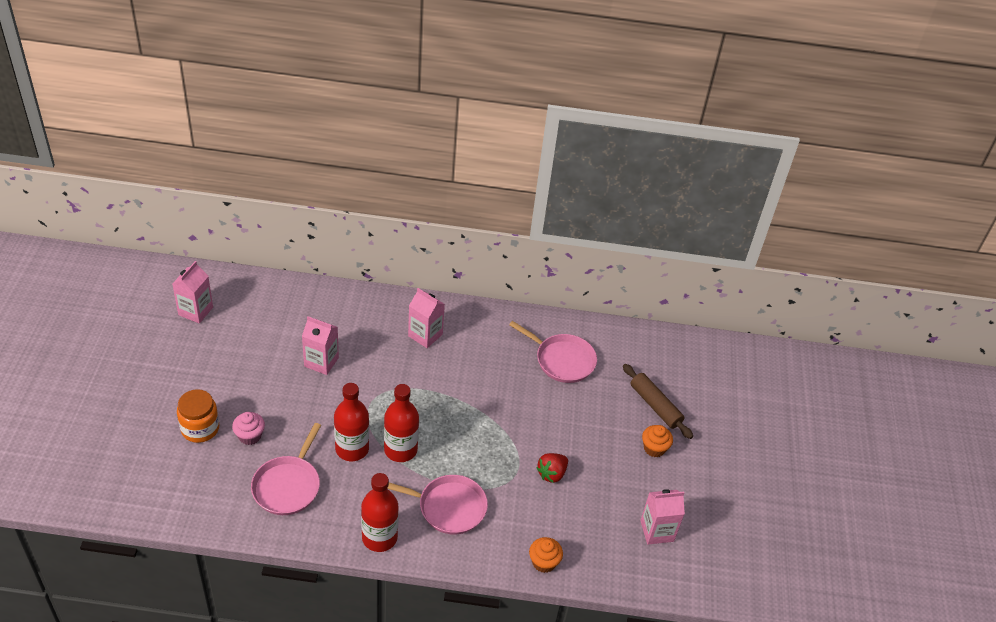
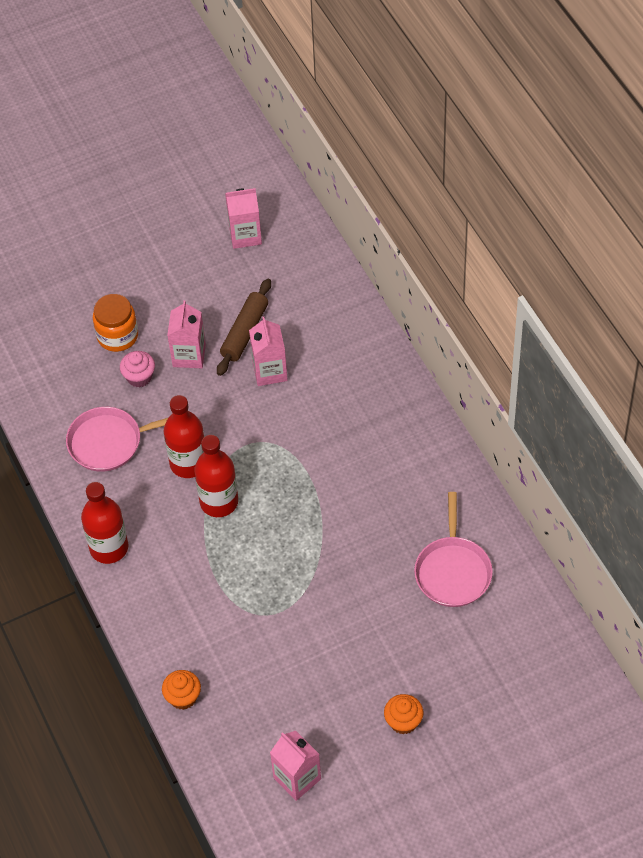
camera: 65 degrees right, 10 degrees up
pink pan [387,475,488,534] -> none
pink carton [408,288,445,348] -> pink carton moved to [167,300,206,368]
red strawberry [536,453,568,483] -> none
brown rolling pin [623,364,693,439] -> brown rolling pin moved to [217,279,271,376]

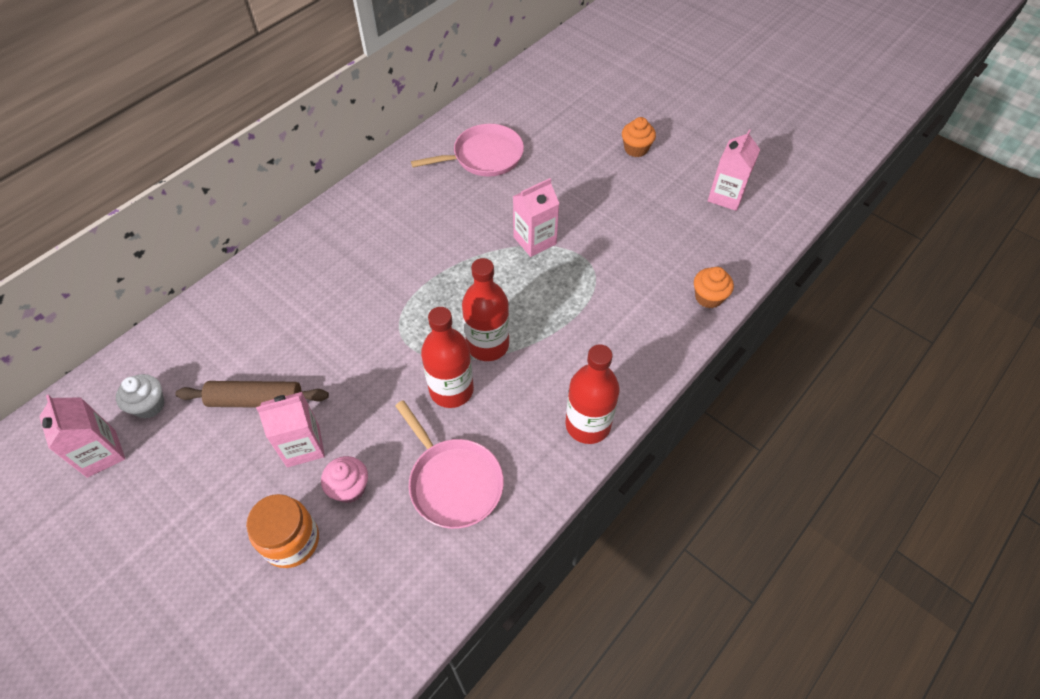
camera: 115 degrees left, 0 degrees up
pink carton [249,317,288,386] -> pink carton moved to [513,178,560,257]
none -> white cupcake [116,374,165,418]

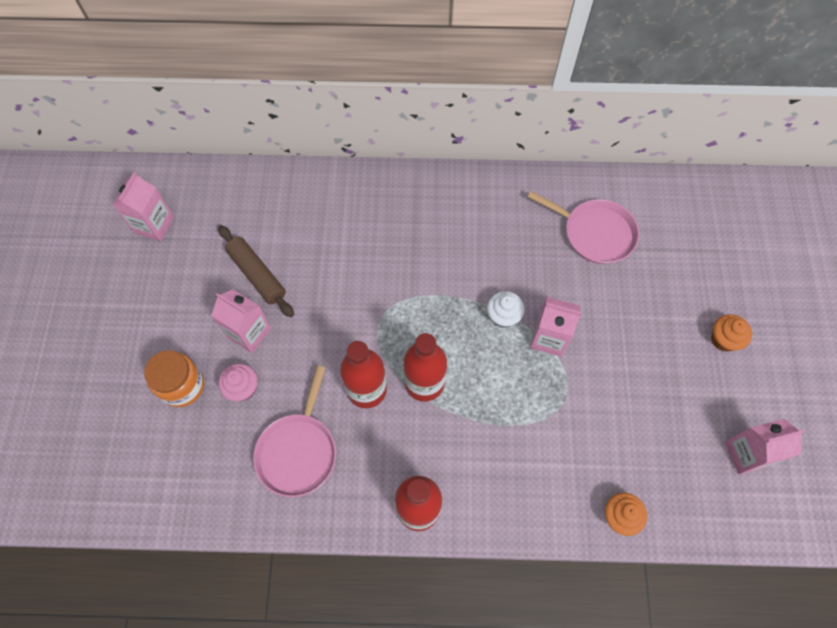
camera: 50 degrees right, 10 degrees up
white cupcake [116,374,165,418] -> white cupcake moved to [487,291,524,328]

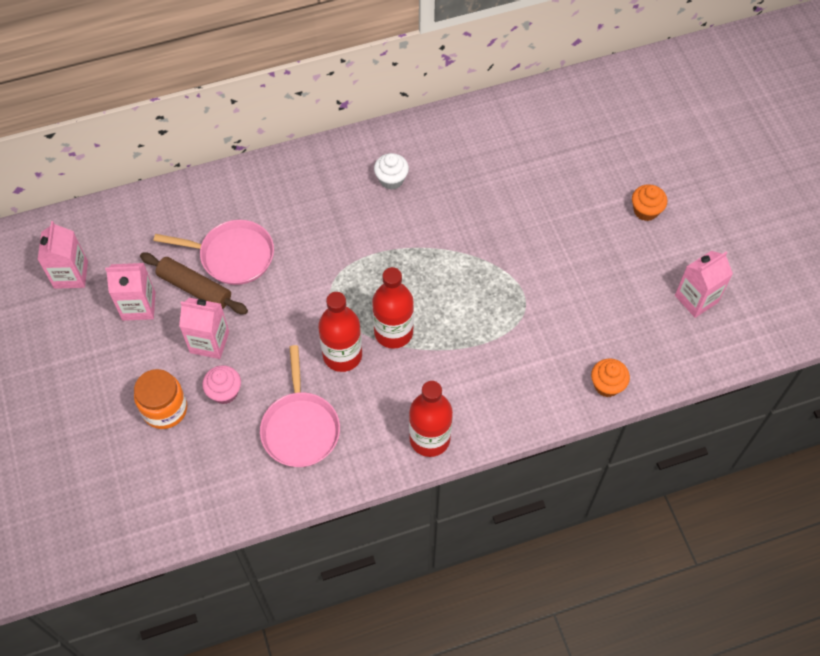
camera: 20 degrees left, 5 degrees down
white cupcake [487,291,524,328] -> white cupcake moved to [374,153,409,190]
pink pan [528,191,639,264] -> pink pan moved to [154,220,274,285]
pink carton [530,297,581,357] -> pink carton moved to [105,263,155,321]

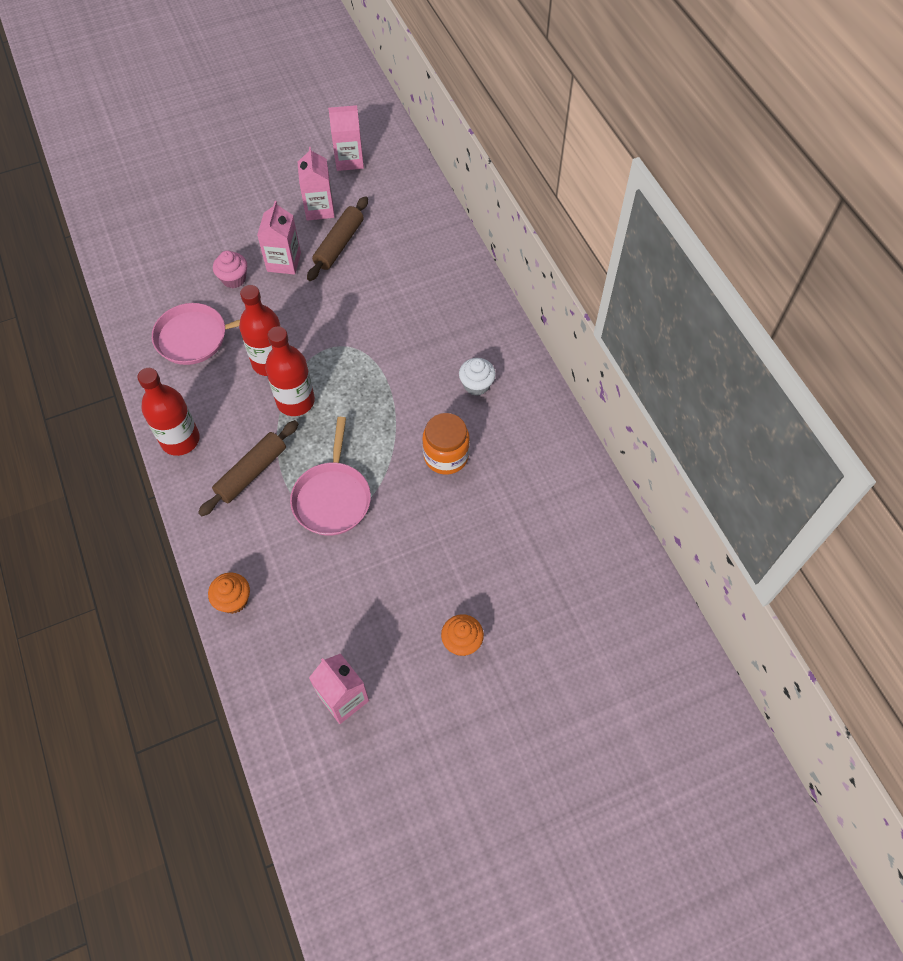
camera: 85 degrees right, 0 degrees up
orange jar [134,369,187,429] -> orange jar moved to [422,413,470,475]
pink pan [154,220,274,285] -> pink pan moved to [290,417,371,535]
none -> brown rolling pin [198,420,298,516]

